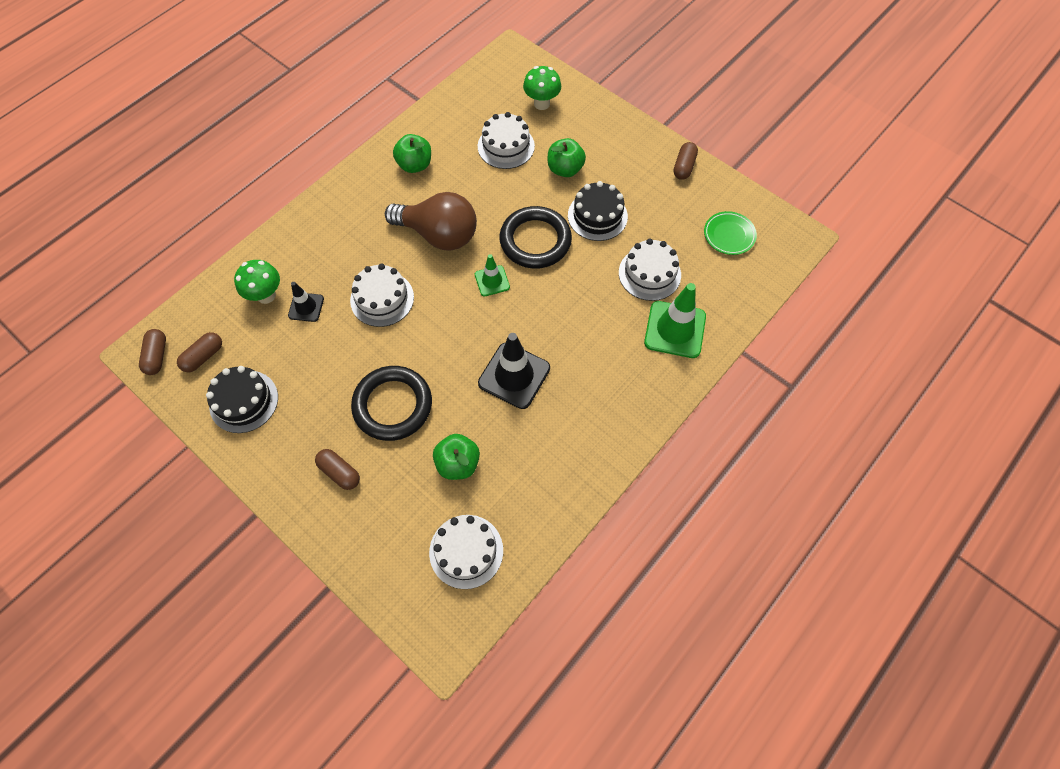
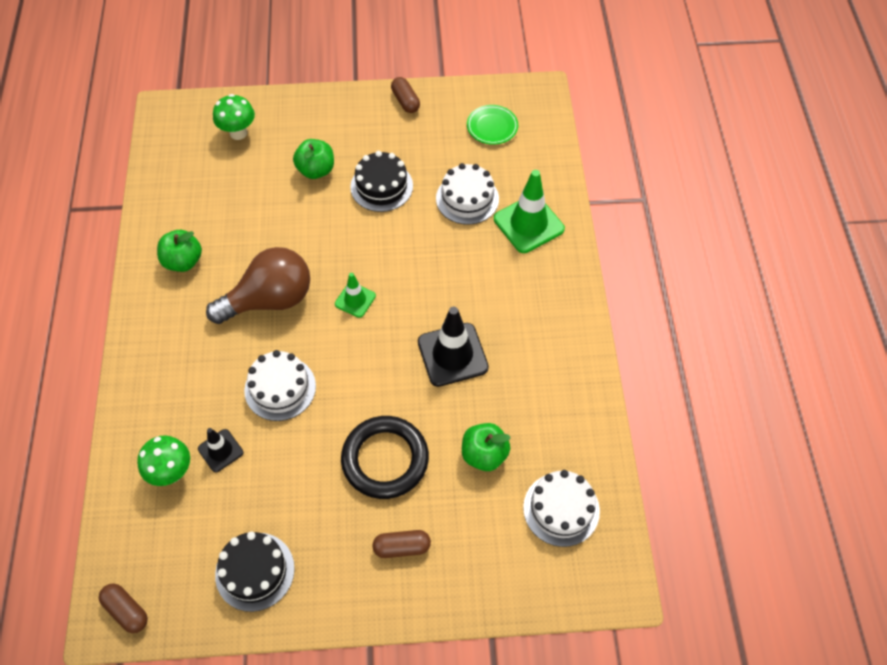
camera: 45 degrees left, 5 degrees down
brown capsule [177,332,222,372] -> none
white cake [478,112,535,169] -> none
black ring [499,206,572,269] -> none

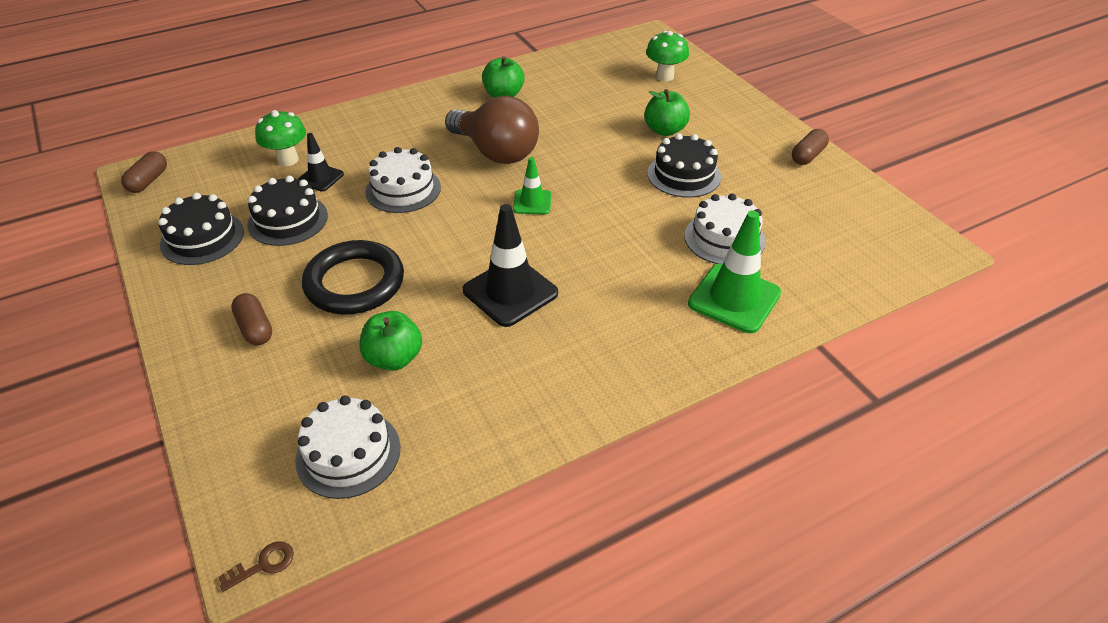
camera: 65 degrees right, 15 degrees down
green plate [467,105,518,145] -> none
none -> brown key [218,541,294,592]
none -> black cake [247,176,328,246]

